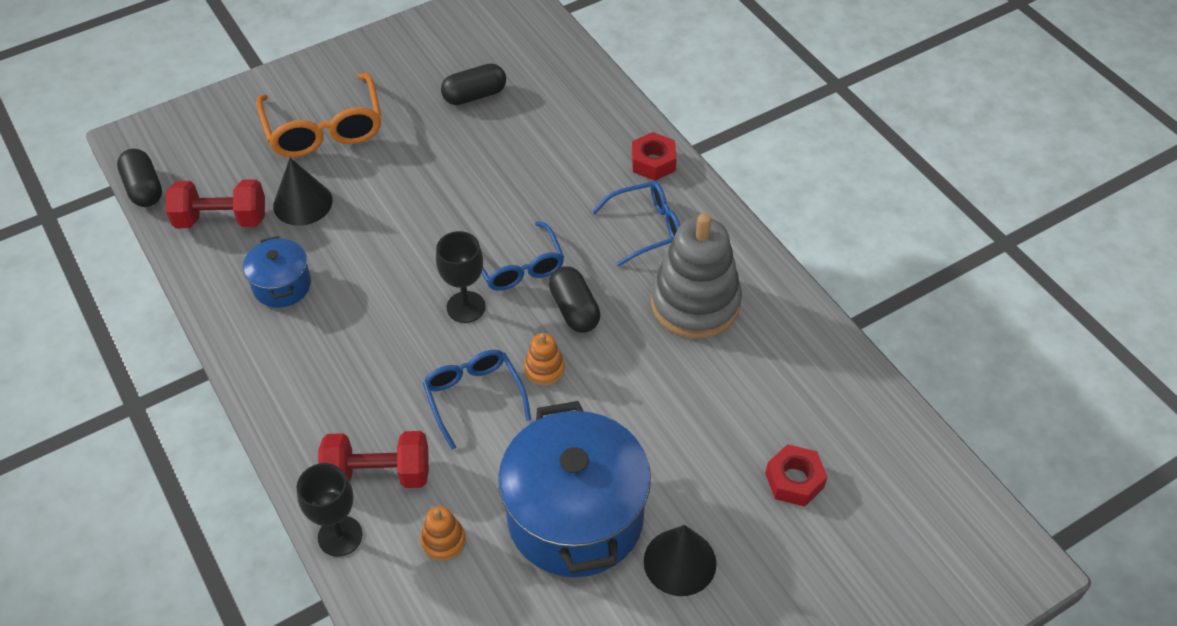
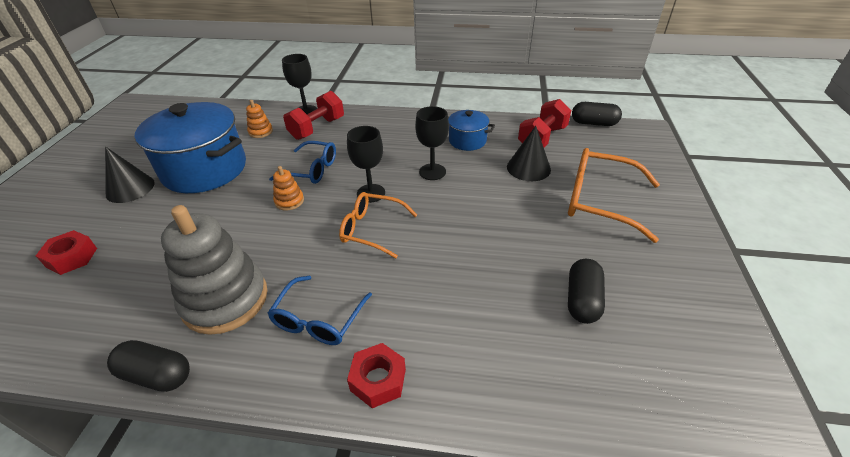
camera: 130 degrees right, 10 degrees down
blue glasses [482,221,564,291] -> orange glasses [339,192,417,258]
black capsule [549,266,601,333] -> black capsule moved to [107,340,190,392]
none -> black goblet [415,106,449,180]

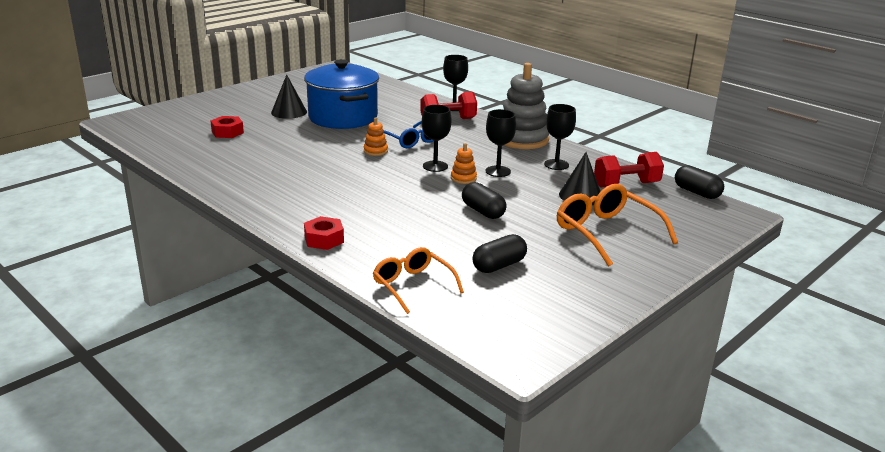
camera: 35 degrees right, 15 degrees down
black capsule [107,340,190,392] -> black capsule moved to [462,182,506,219]
grey stacking toy [161,205,268,335] -> grey stacking toy moved to [503,63,549,149]
orange stacking toy [246,100,273,138] -> orange stacking toy moved to [451,143,477,184]
blue glasses [267,276,372,345] -> none
orange glasses [339,192,417,258] -> orange glasses moved to [373,247,464,314]
blue pot [448,110,495,151] -> black goblet [544,104,576,170]

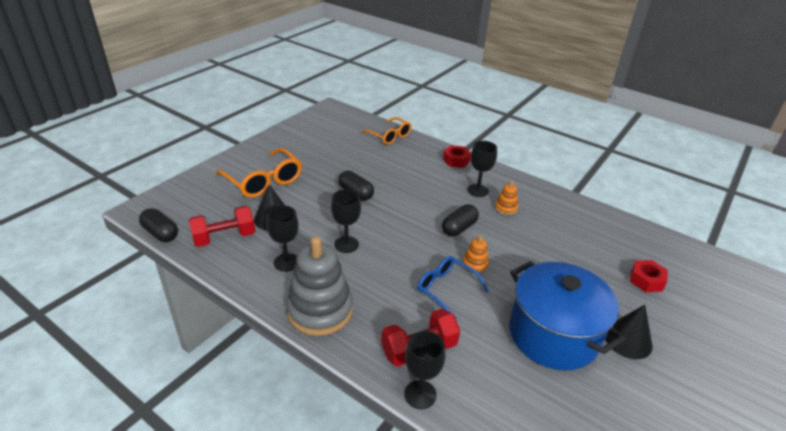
camera: 170 degrees right, 10 degrees up
black goblet [422,105,451,172] -> black goblet moved to [467,141,497,197]
orange stacking toy [451,143,477,184] -> orange stacking toy moved to [495,181,518,215]
black capsule [472,234,527,273] -> black capsule moved to [442,204,479,237]

